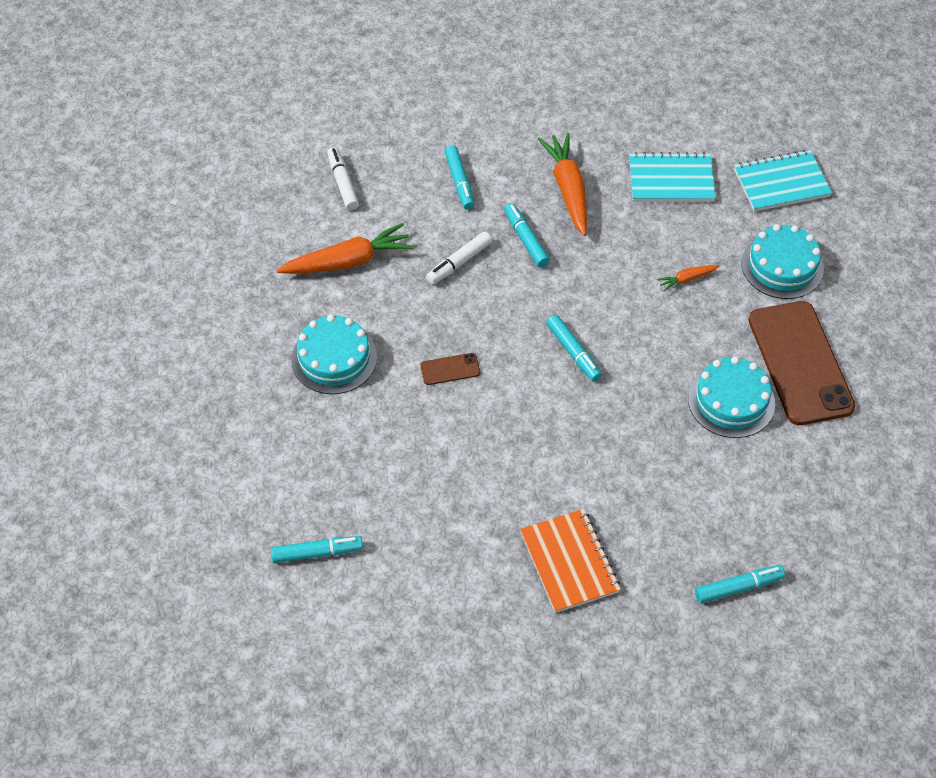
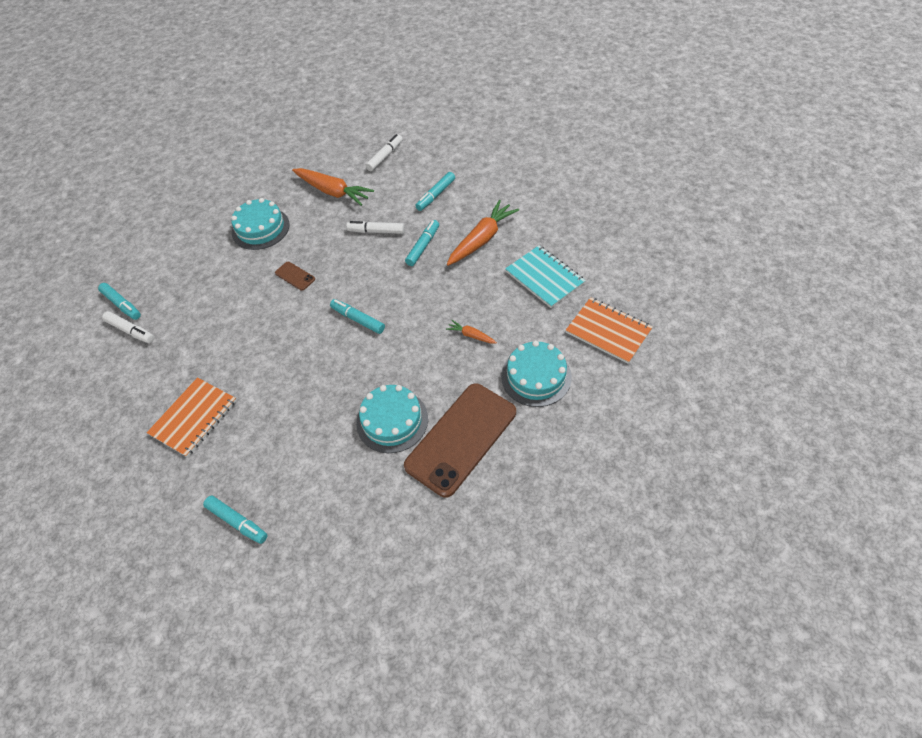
camera: 55 degrees right, 0 degrees up
turquoise marker [546,315,602,382] -> turquoise marker turned 105 degrees clockwise [330,299,385,334]
turquoise notebook [734,150,832,212] -> orange notebook [566,297,653,364]
none -> white marker [102,311,154,343]

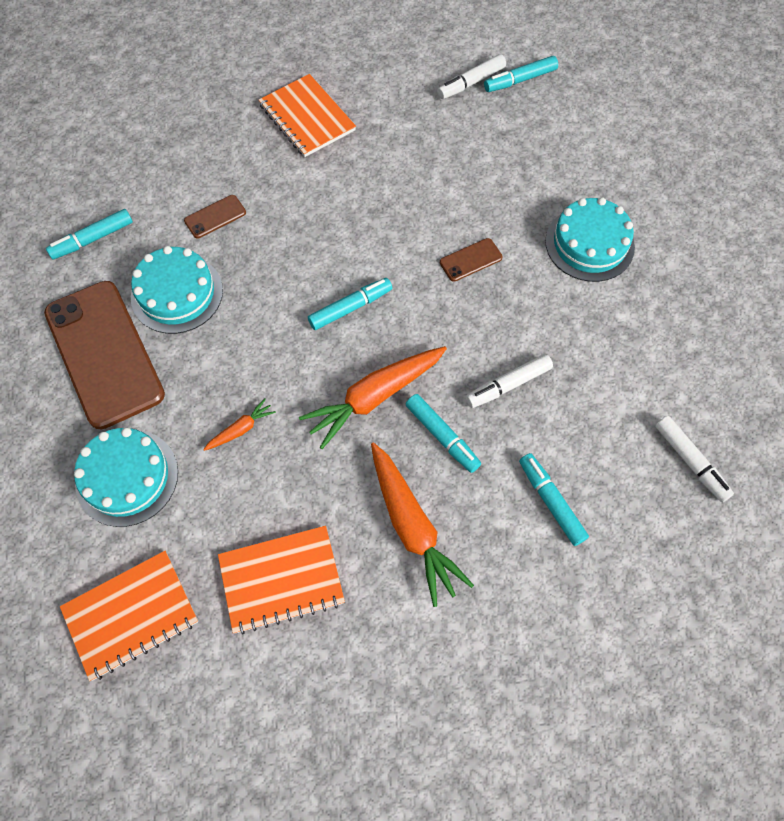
camera: 110 degrees right, 10 degrees up
turquoise marker [203,496,268,544] -> turquoise marker moved to [46,209,133,259]
orange carrot [292,168,374,206] -> orange carrot moved to [299,346,447,449]
white marker [346,221,405,234] -> white marker turned 150 degrees counterclockwise [466,354,553,408]
turquoise notebook [505,245,586,308] -> orange notebook [218,526,345,635]
none -> brown phone [184,195,246,239]

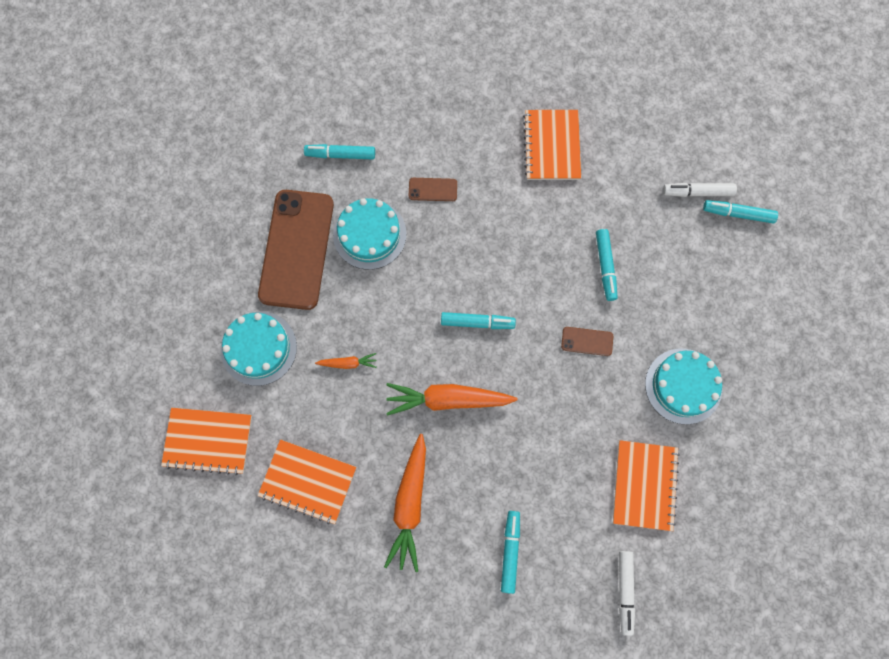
camera: 35 degrees right, 10 degrees up
turquoise marker [405,394,481,473] -> turquoise marker moved to [596,229,618,301]
white marker [466,354,553,408] -> none
none -> orange notebook [613,440,680,531]

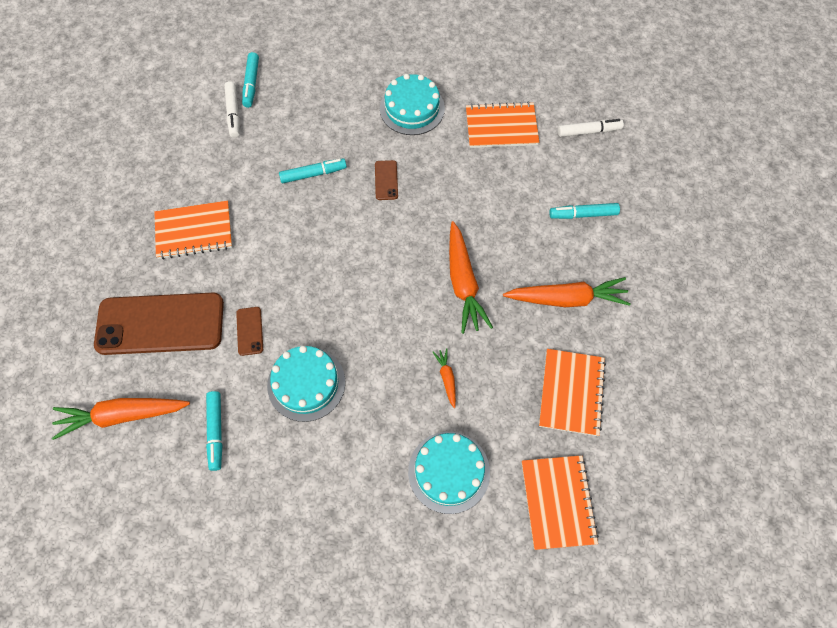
camera: 100 degrees left, 10 degrees down
brown phone [258,190,334,310] -> brown phone moved to [94,293,224,355]
turquoise marker [441,312,516,329] -> none
none -> orange carrot [52,398,190,440]

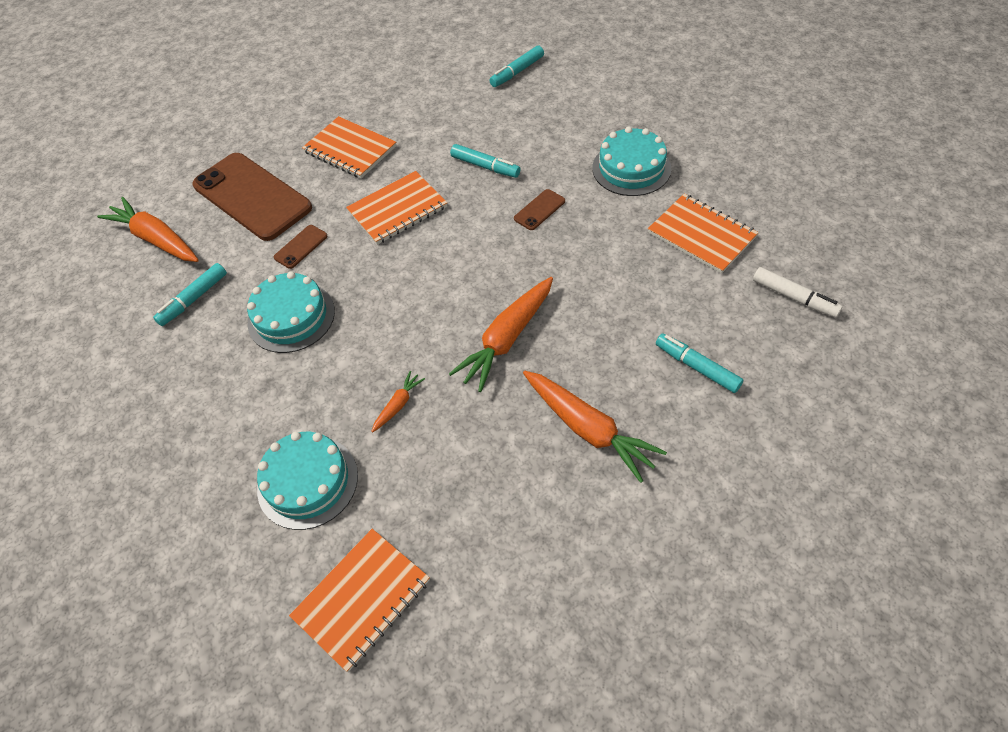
camera: 50 degrees right, 10 degrees down
white marker [224,81,240,138] -> none
orange notebook [539,349,606,436] -> orange notebook moved to [346,171,447,245]

